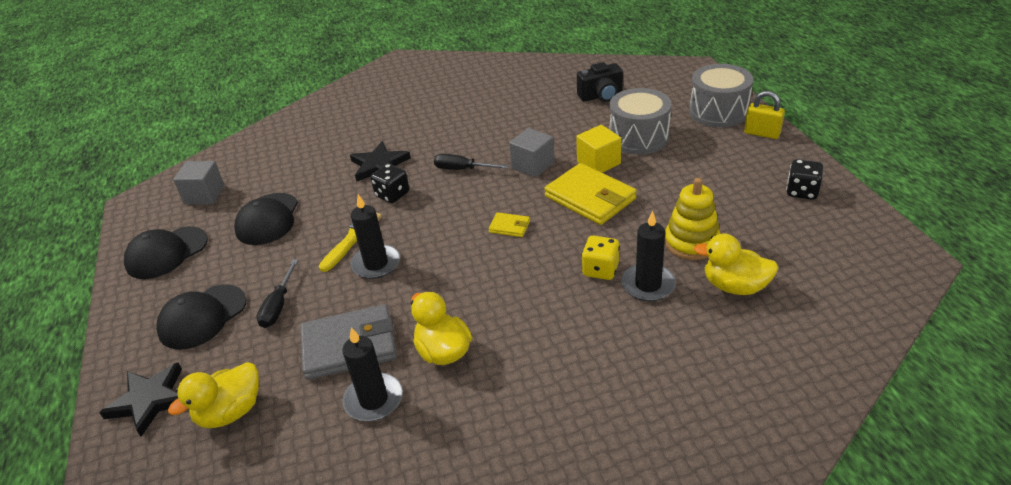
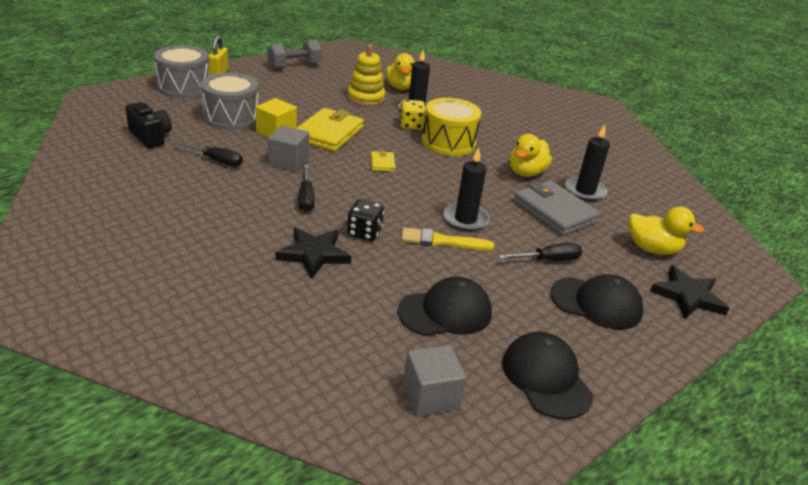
camera: 120 degrees left, 5 degrees down
black cap [124,226,208,279] -> black cap turned 135 degrees counterclockwise [502,332,593,420]
black dice [786,159,823,200] -> grey dumbbell [267,40,321,69]
none -> black screwdriver [173,140,243,167]
none -> yellow drum [422,98,481,156]

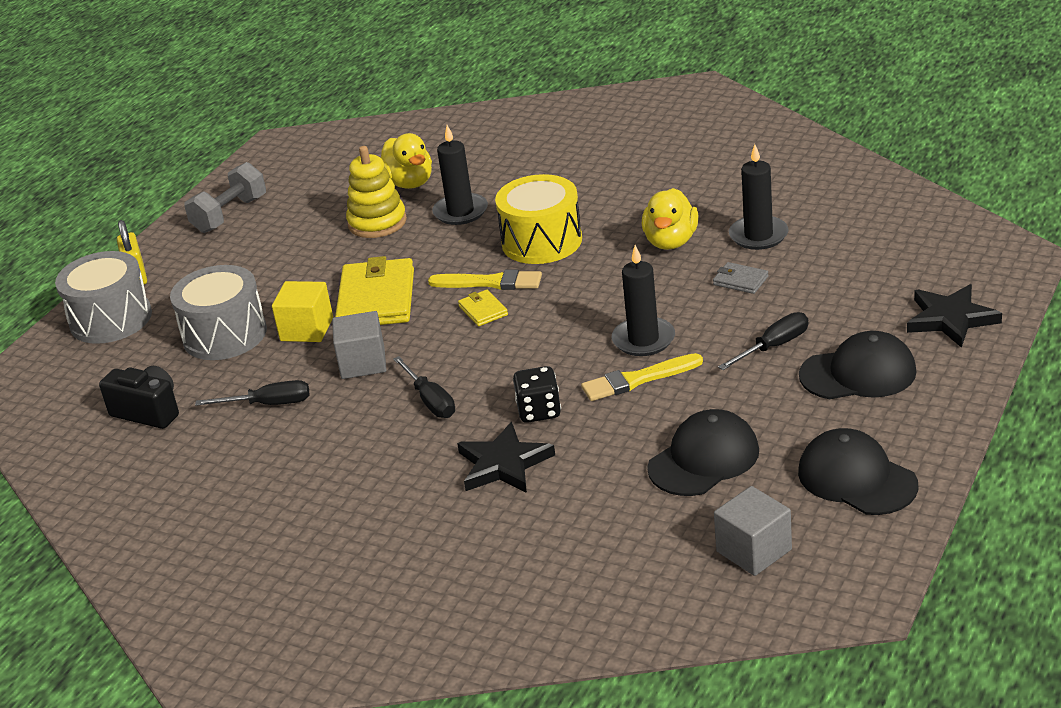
camera: 15 degrees left, 0 degrees up
yellow dice [400,100,426,130] -> none
grey wallet [513,180,601,236] -> grey wallet [713,262,768,294], size x0.46
yellow duck [629,206,705,255] -> none
none -> yellow brush [428,269,542,290]

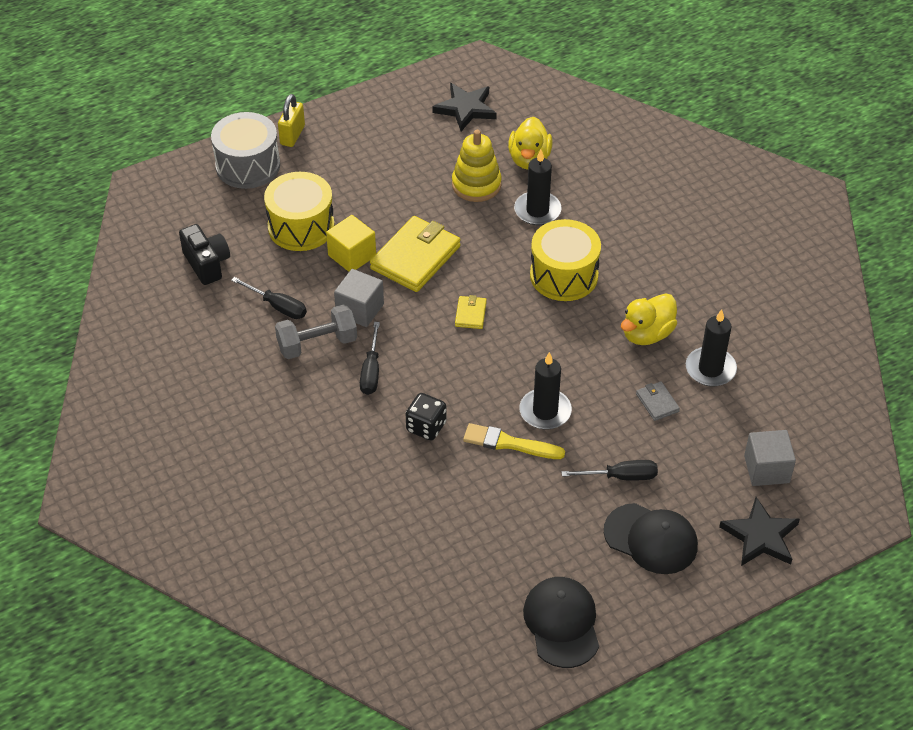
camera: 30 degrees right, 15 degrees up
grey drum [170,265,267,360] -> yellow drum [264,172,335,251]
grey dumbbell [184,162,266,233] -> grey dumbbell moved to [275,304,357,359]
yellow brush [428,269,542,290] -> none
black star [457,422,555,493] -> black star moved to [432,83,497,131]
black cap [647,409,759,496] -> none
grey cube [714,486,792,576] -> grey cube moved to [744,430,796,486]

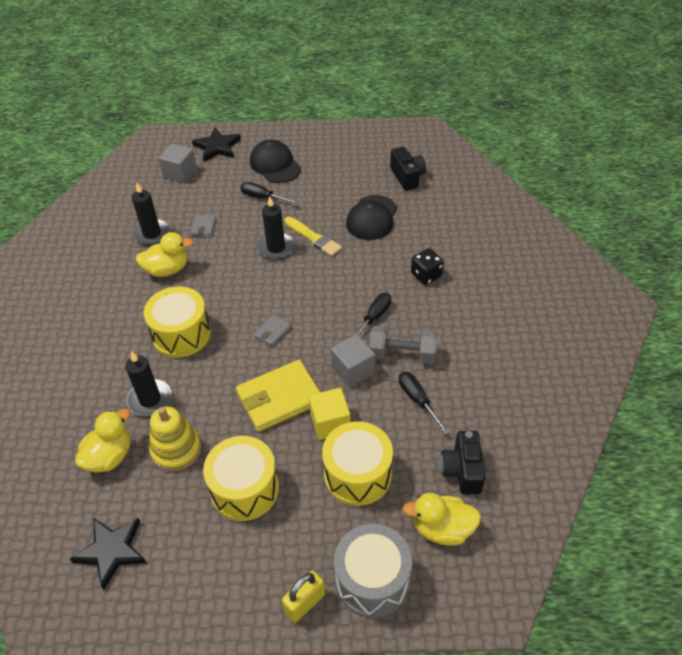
camera: 150 degrees left, 0 degrees up
black dice [406,393,446,440] -> black dice moved to [411,248,444,285]
yellow wallet [455,295,487,329] -> grey wallet [254,315,291,347]
black cap [523,577,599,668] -> black cap moved to [346,195,397,240]
none -> yellow drum [203,436,279,521]
none -> black camera [390,147,426,191]
none -> yellow duck [403,493,481,545]

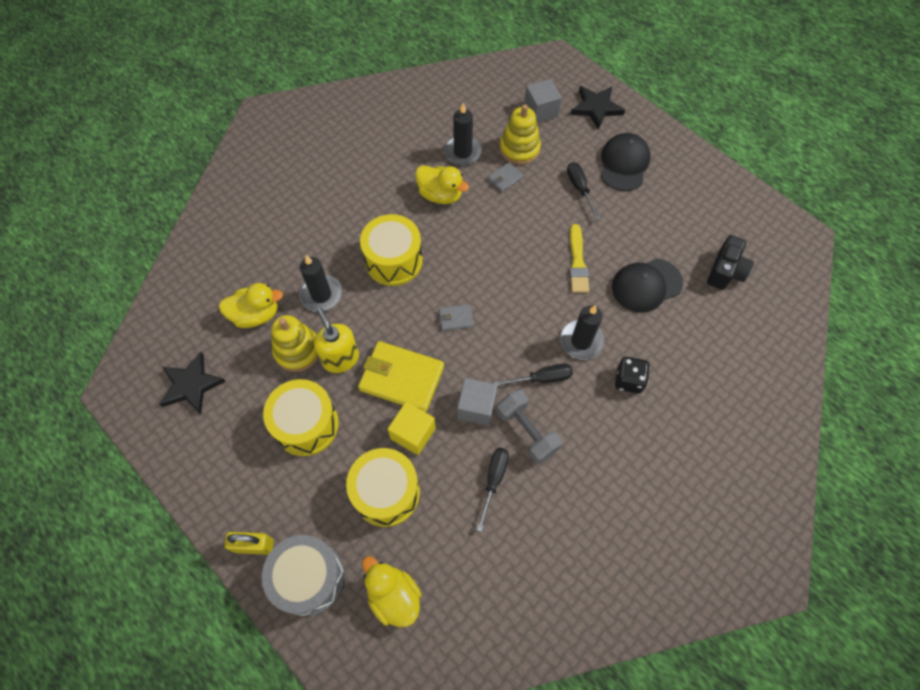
camera: 45 degrees right, 15 degrees up
black candle [257,196,295,260] -> black candle moved to [560,305,604,360]
black camera [440,431,485,495] -> none
none -> yellow soap dispenser [314,308,359,373]
none -> yellow stacking toy [500,104,541,165]

